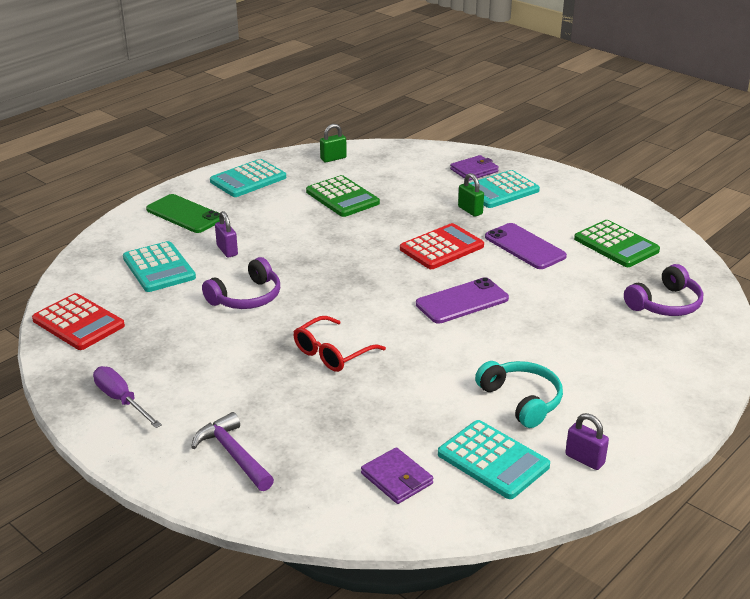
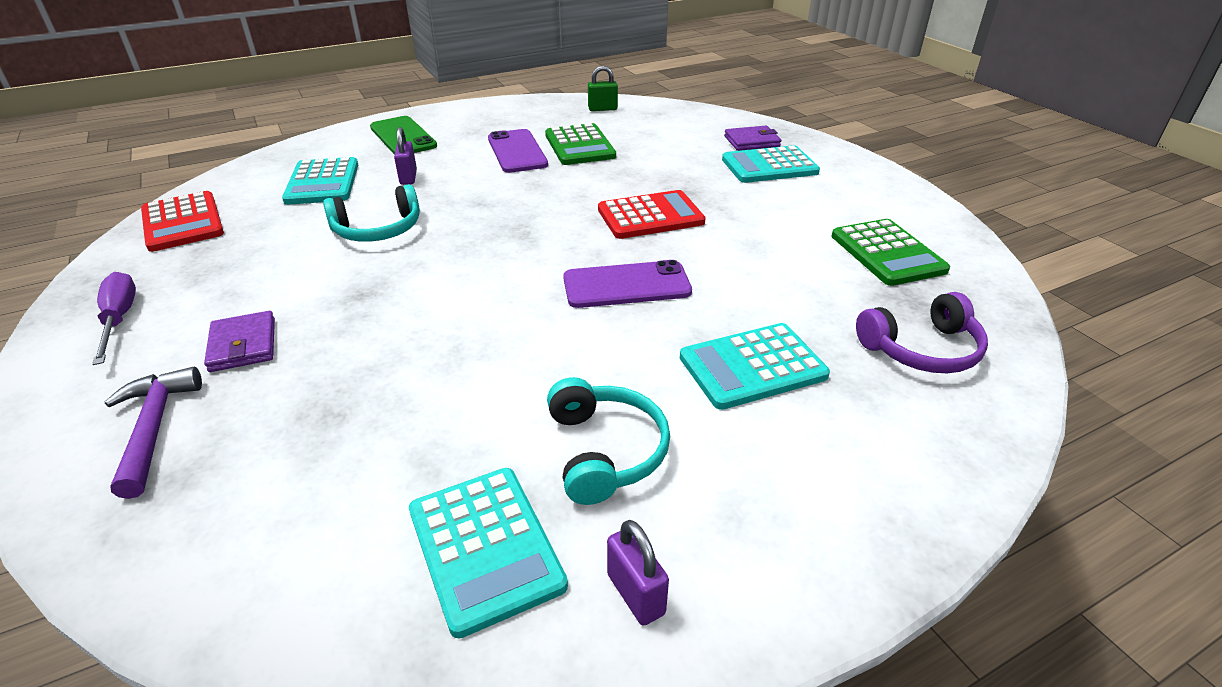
camera: 20 degrees right, 5 degrees up
purple headphones [202,257,280,309] -> turquoise headphones [323,184,420,242]
turquoise calculator [210,159,286,197] -> turquoise calculator moved to [680,323,830,410]
red glasses [293,316,386,372] -> none
purple wallet [361,447,433,504] -> purple wallet moved to [204,311,275,372]
green padlock [458,173,484,217] -> none
purple phone [485,223,567,269] -> purple phone moved to [488,129,548,173]

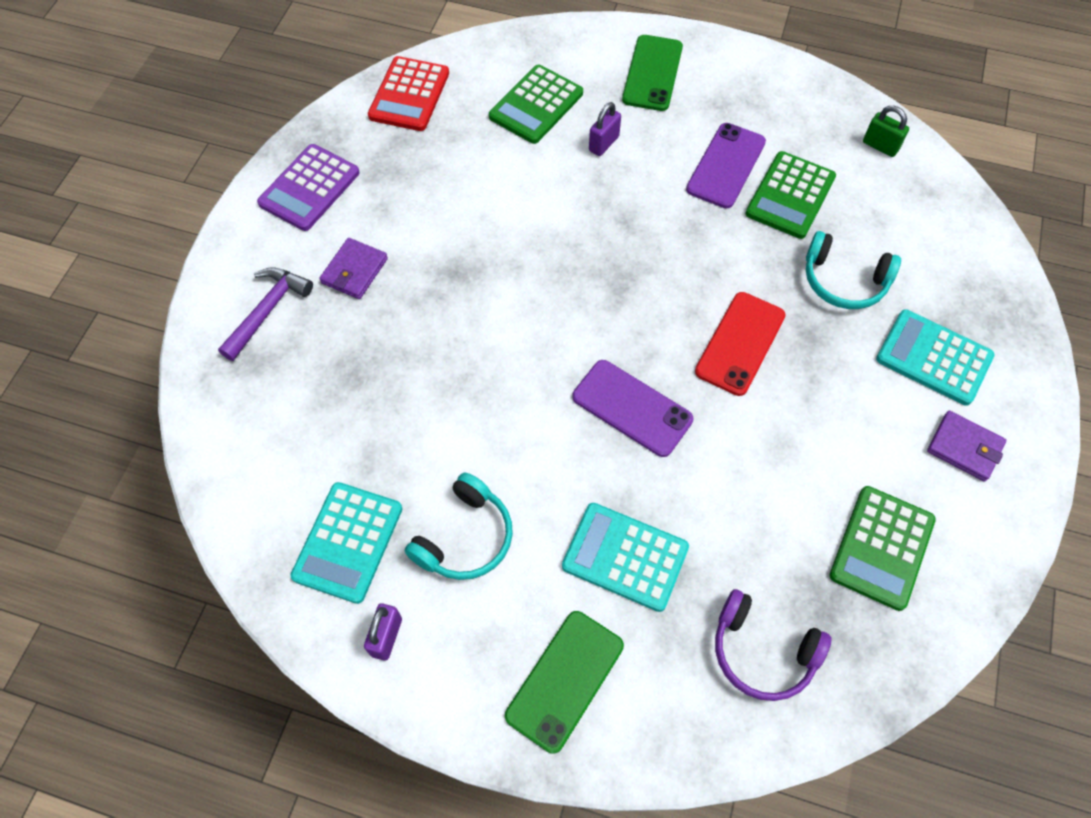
camera: 45 degrees right, 25 degrees up
purple screwdriver [92,272,136,365] -> purple calculator [257,144,360,231]
turquoise calculator [282,157,358,205] -> green calculator [489,65,583,144]
turquoise headphones [323,184,420,242] -> turquoise headphones moved to [806,231,901,309]
red calculator [598,190,706,239] -> red phone [695,292,786,396]
purple wallet [724,126,781,151] -> purple wallet moved to [927,410,1006,482]
none -> green phone [505,611,624,754]

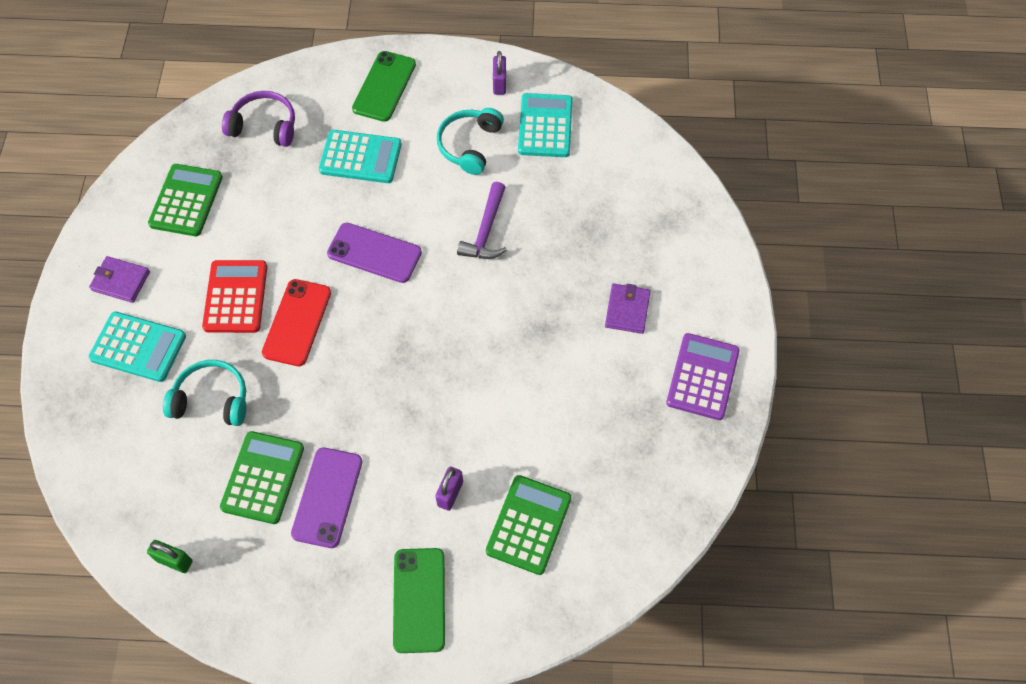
camera: 165 degrees right, 0 degrees up
purple hammer [218,267,313,361] -> purple hammer moved to [457,182,507,259]
red calculator [368,56,449,131] -> red calculator moved to [202,260,267,333]

